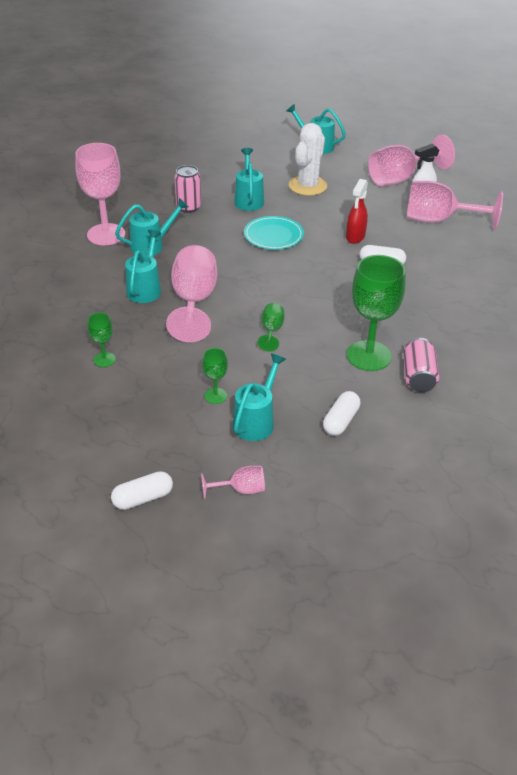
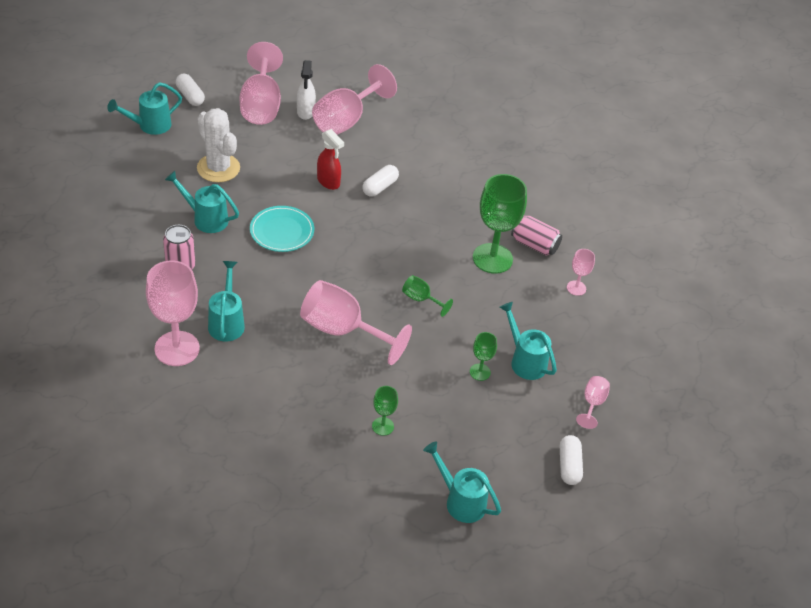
camera: 65 degrees left, 5 degrees up
turquoise watering can [125,230,161,303] -> turquoise watering can moved to [423,441,501,523]
white capsule [323,391,360,436] -> white capsule moved to [176,74,205,106]
none -> pink goblet [567,249,595,296]

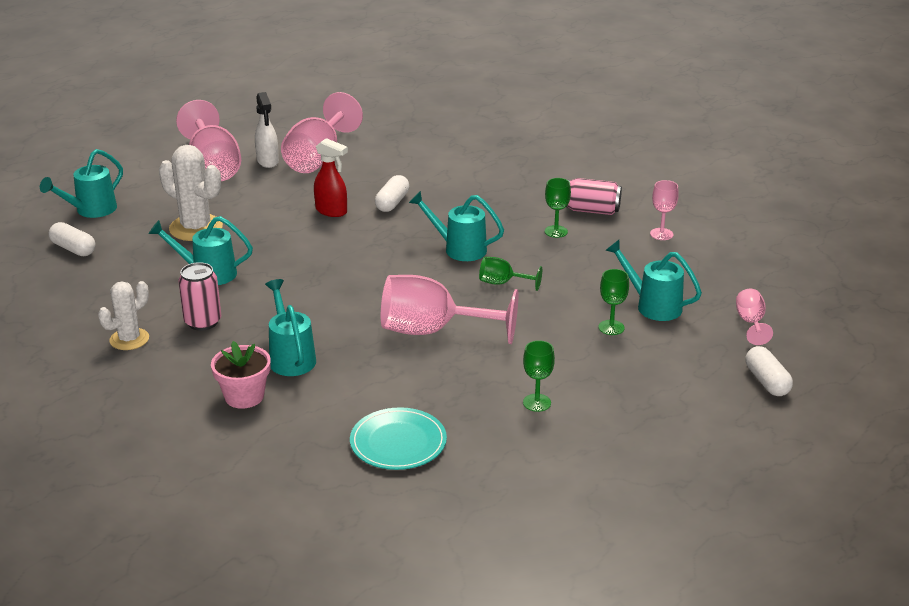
camera: 15 degrees left, 15 degrees down
pink goblet [146,261,200,366] -> pink flower pot [211,341,271,409]
white capsule [176,74,205,106] -> white capsule moved to [49,222,96,256]
turquoise plate [250,206,314,252] -> turquoise plate moved to [350,407,447,470]
turquoise watering can [423,441,501,523] -> turquoise watering can moved to [409,191,504,261]
green goblet [473,174,527,274] -> green goblet [545,178,571,238], size x0.48
none -> white cactus [98,281,149,350]

